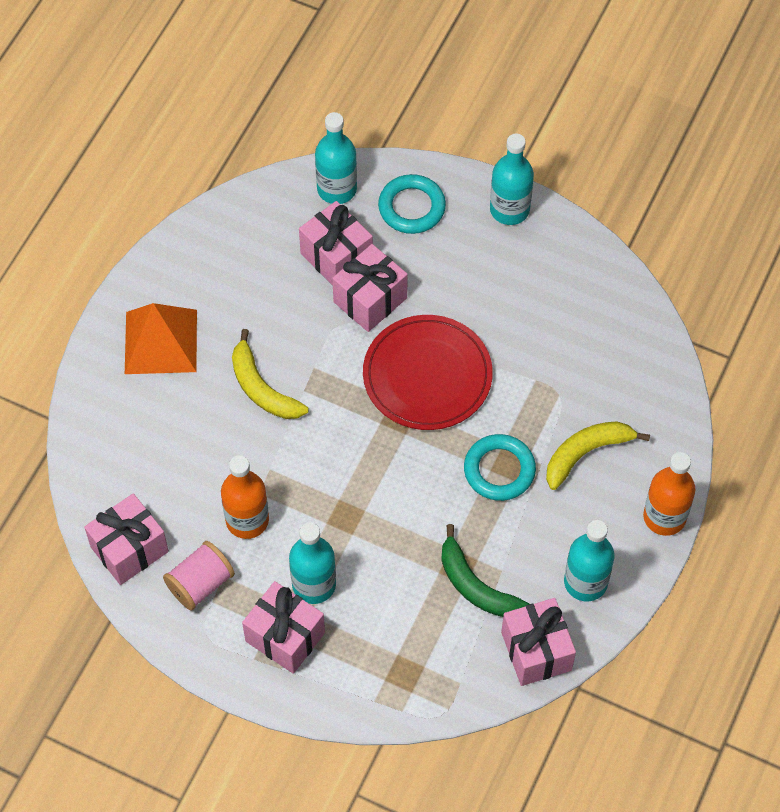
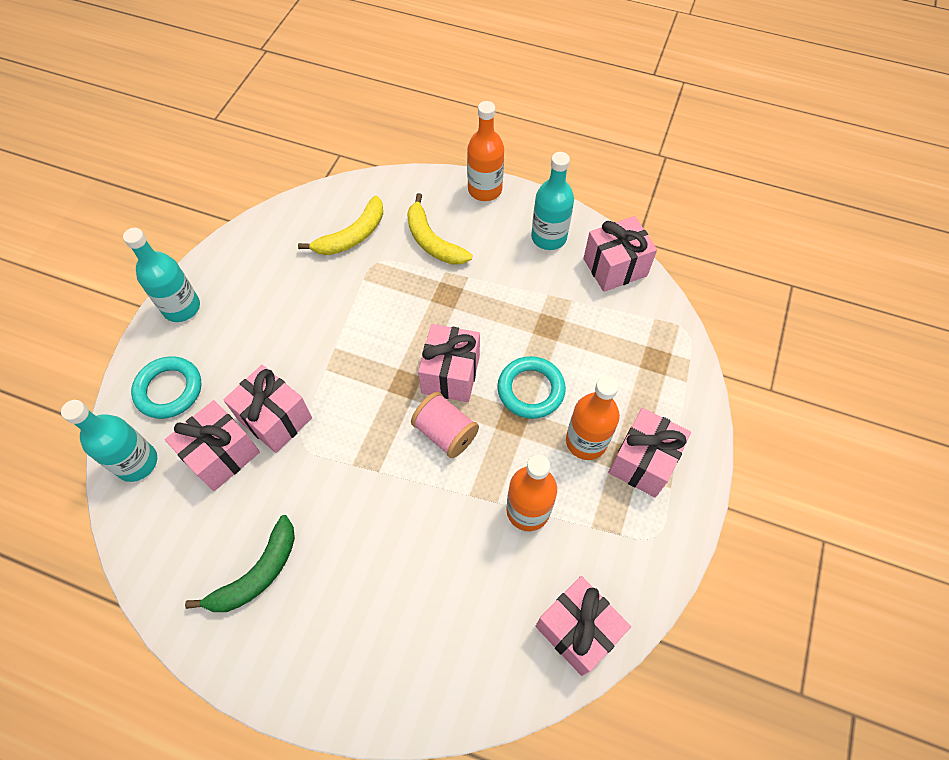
camera: 95 degrees left, 0 degrees up
orange pyramid [125,303,197,374] -> none
pink spool [163,541,235,611] -> pink spool moved to [411,392,479,458]
yellow banana [232,329,308,419] -> yellow banana moved to [298,196,383,255]
turquoise bottle [289,522,336,604] -> orange bottle [566,376,620,460]
red plate [363,315,493,430] -> none
green banana [441,524,529,617] -> green banana moved to [185,515,295,612]
turquoise ring [464,434,536,501] -> turquoise ring moved to [497,356,566,419]
none -> pink gift [418,324,480,402]

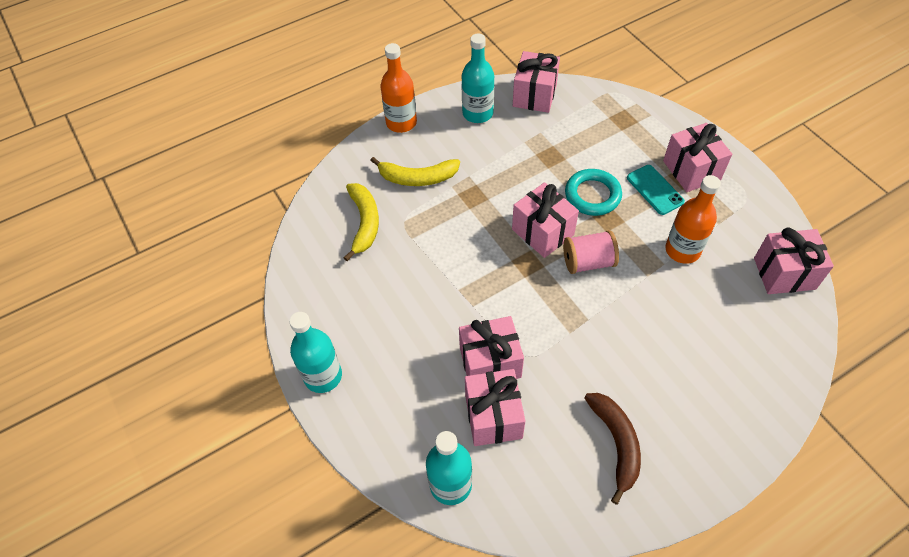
camera: 50 degrees left, 5 degrees down
turquoise ring [131,356,201,419] -> none
green banana [185,515,295,612] -> brown banana [585,393,641,505]
orange bottle [566,376,620,460] -> turquoise phone [627,165,685,215]

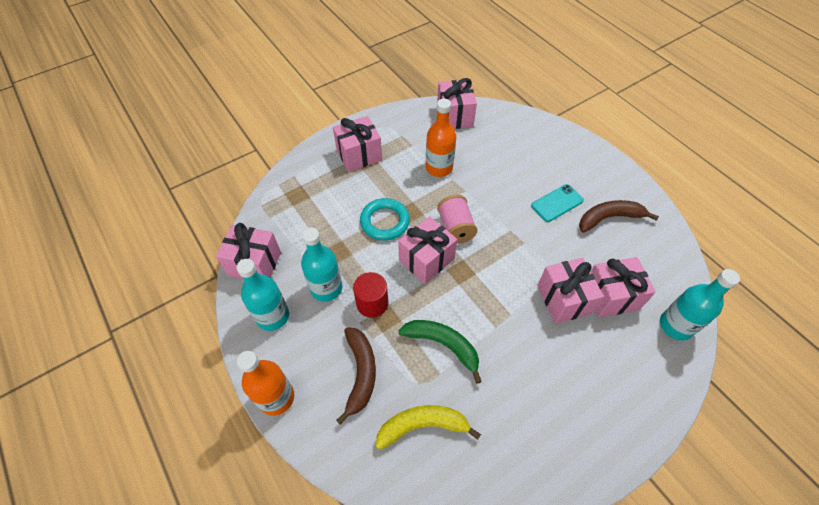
camera: 95 degrees left, 0 degrees up
turquoise bottle [289,312,342,393] -> turquoise bottle moved to [301,227,342,302]
yellow banana [370,157,460,186] -> brown banana [336,327,376,425]
turquoise phone [627,165,685,215] -> turquoise phone moved to [531,184,584,222]
none -> red cylinder [353,272,388,318]
none -> green banana [399,320,482,384]

